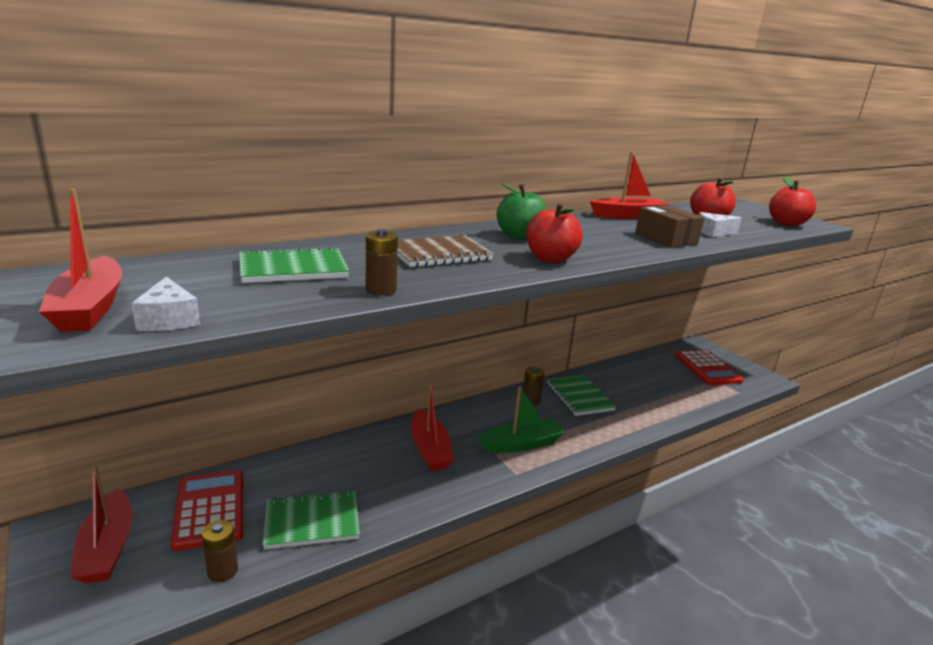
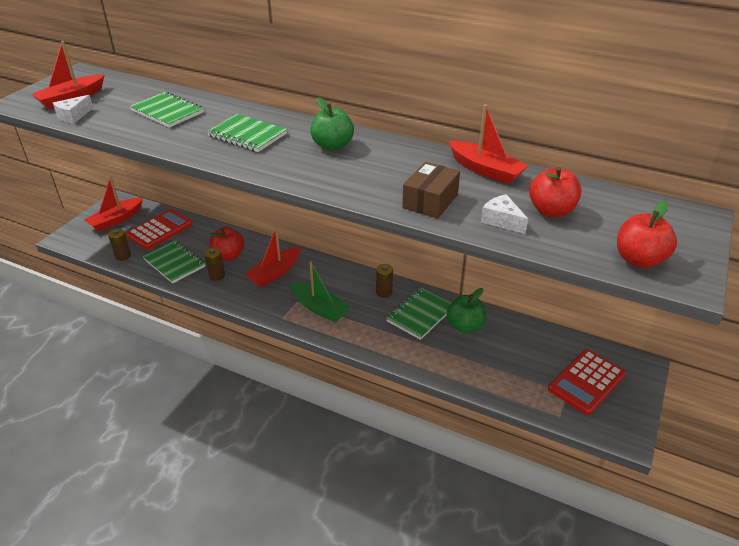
camera: 60 degrees right, 15 degrees up
brown battery [366,229,398,296] -> brown battery moved to [204,247,225,281]
brown notebook [397,235,494,268] -> green notebook [207,114,287,152]
red apple [526,203,583,263] -> red apple moved to [209,227,244,261]
none -> green apple [447,288,486,333]

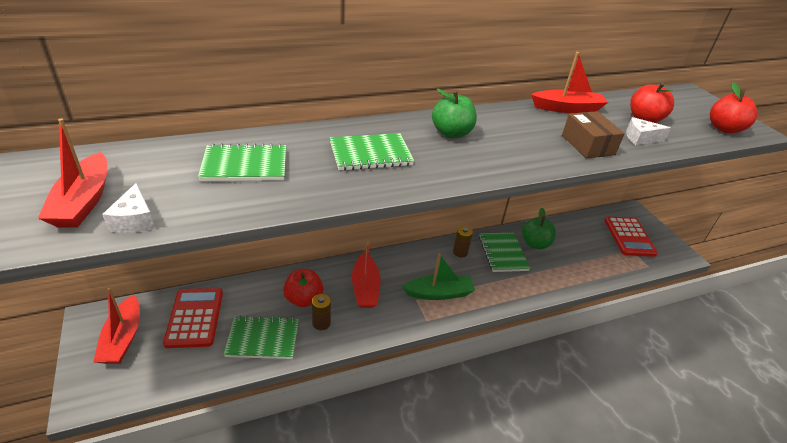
camera: 50 degrees left, 0 degrees up
brown battery [108,228,131,261] -> none

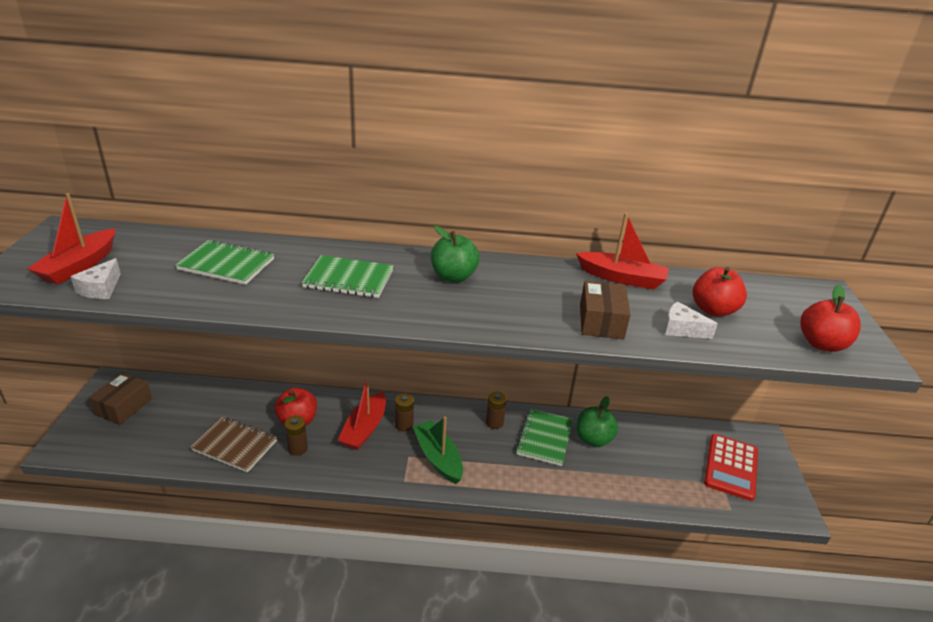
camera: 25 degrees right, 5 degrees down
red boat [93,288,140,364] -> brown box [89,372,152,425]
red calculator [163,288,223,348] -> none
green notebook [224,316,299,359] -> brown notebook [190,416,277,472]
green boat [402,253,475,300] -> green boat turned 135 degrees counterclockwise [412,416,463,484]
none -> brown battery [395,393,414,432]

